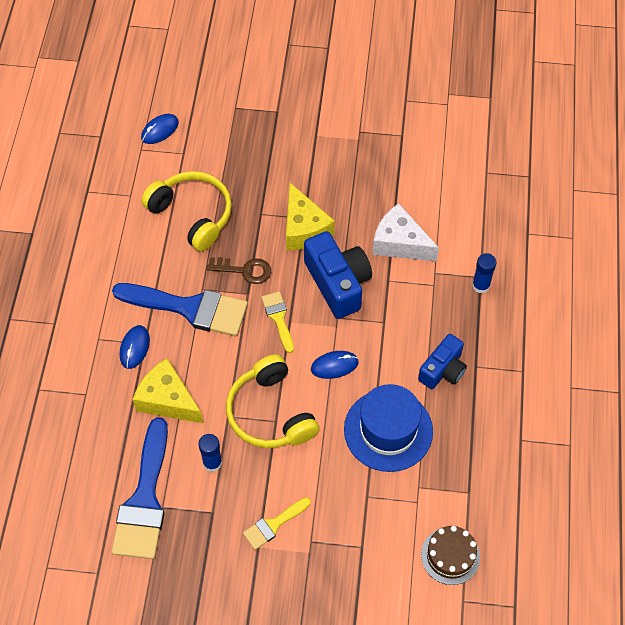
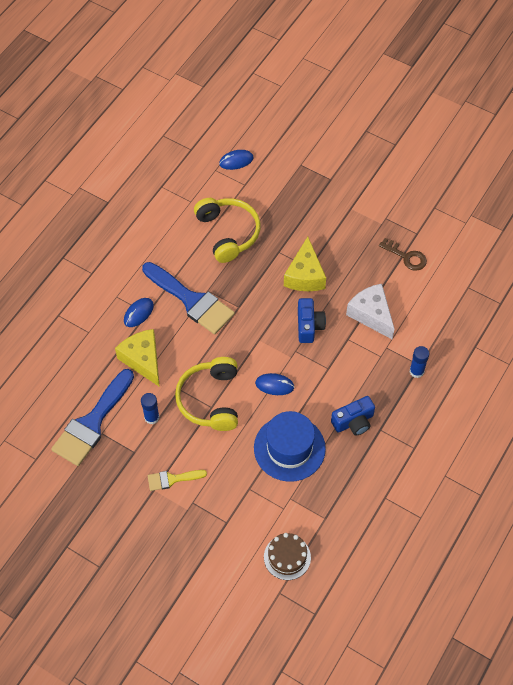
camera: 25 degrees right, 0 degrees up
brown key [207,257,271,284] -> brown key moved to [379,238,427,271]
yellow brush [261,291,294,353] -> none
blue camera [304,231,372,319] -> blue camera [298,298,326,343], size x0.64

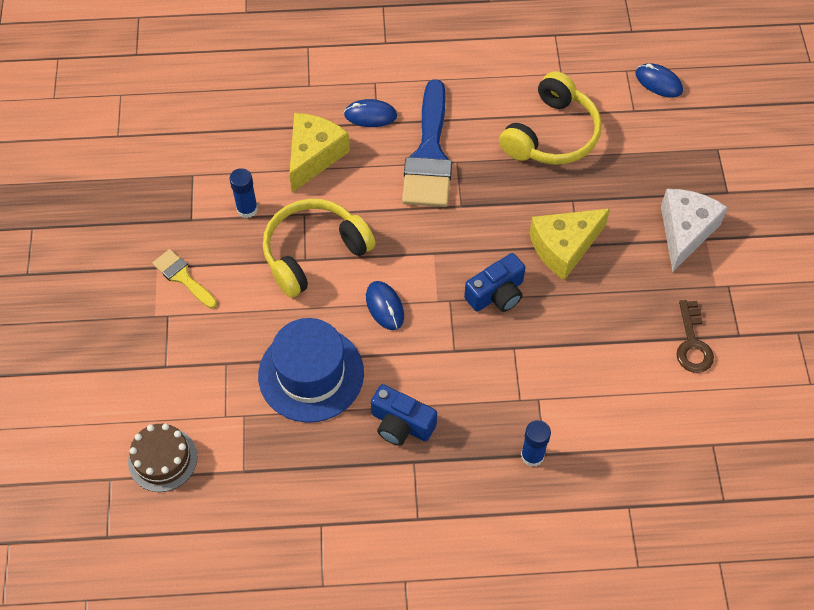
camera: 55 degrees right, 0 degrees up
blue brush [51,369,134,466] -> none
white cheese [346,284,394,339] -> white cheese moved to [661,189,728,272]

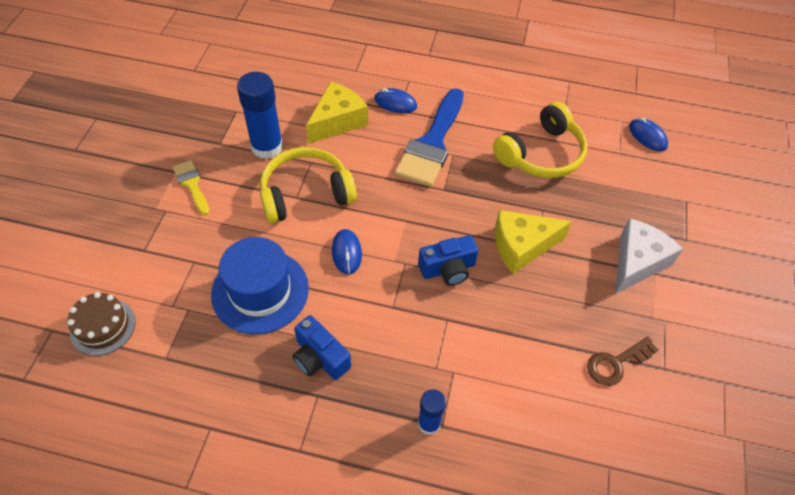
camera: 15 degrees right, 5 degrees down
blue glue stick [230,168,258,218] -> blue glue stick [237,72,283,159], size x1.76
brown key [676,300,714,373] -> brown key turned 45 degrees clockwise [587,336,658,386]

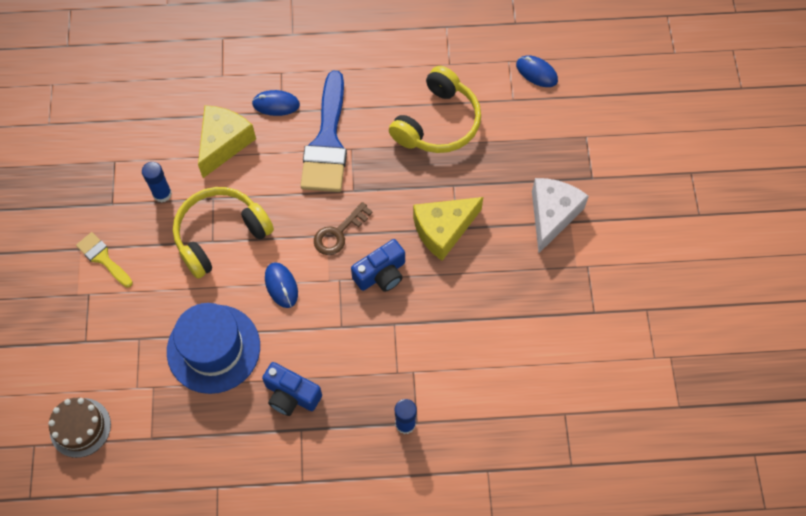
camera: 15 degrees left, 10 degrees up
blue glue stick [237,72,283,159] -> blue glue stick [142,162,172,203], size x0.57
brown key [587,336,658,386] -> brown key moved to [314,202,373,255]

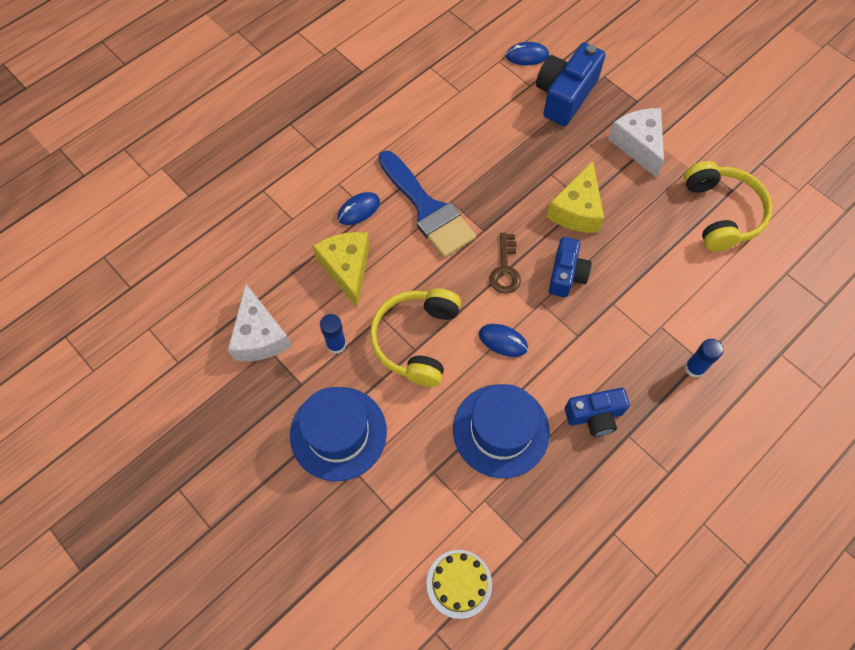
camera: 40 degrees left, 0 degrees up
brown cake [48,398,111,458] -> yellow cake [427,550,492,619]
yellow brush [76,232,133,288] -> blue hat [290,387,387,481]
yellow headphones [389,66,481,153] -> yellow headphones moved to [684,161,772,251]
none -> white cheese [228,284,292,362]
none -> blue camera [536,43,605,126]

